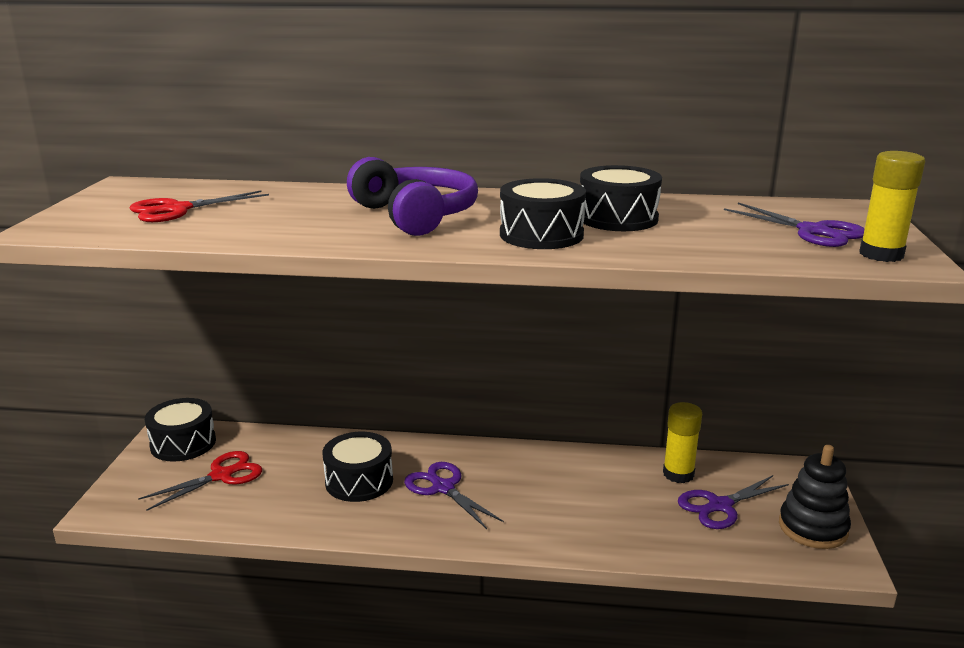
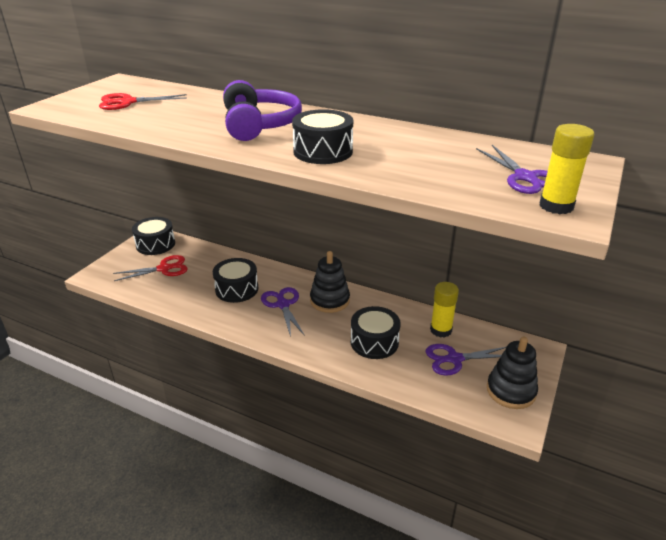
camera: 20 degrees right, 10 degrees up
black drum [580,165,662,231] -> black drum moved to [351,306,401,359]
none -> black stacking toy [310,251,350,313]

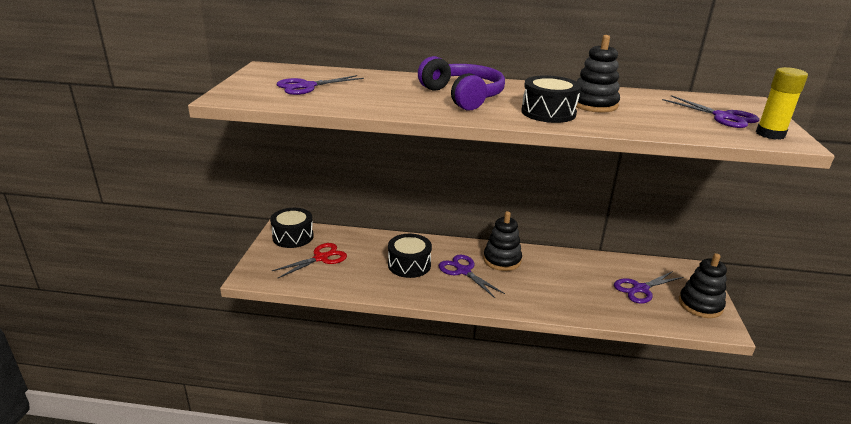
camera: 20 degrees left, 5 degrees down
red scissors [99,93,187,110] -> purple scissors [276,75,364,95]
black drum [351,306,401,359] -> none
yellow glue stick [430,282,459,338] -> none
none -> black stacking toy [576,35,620,112]

